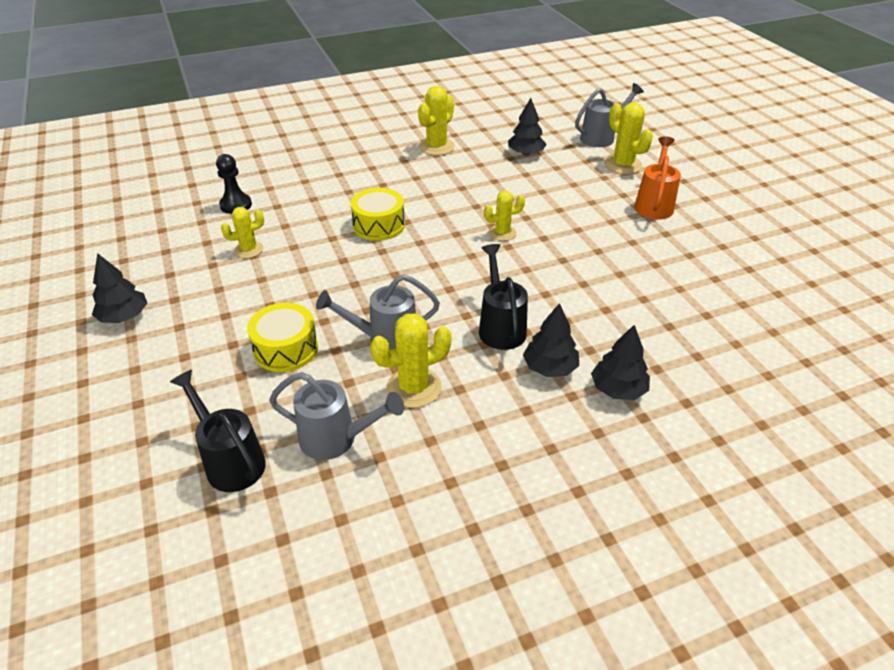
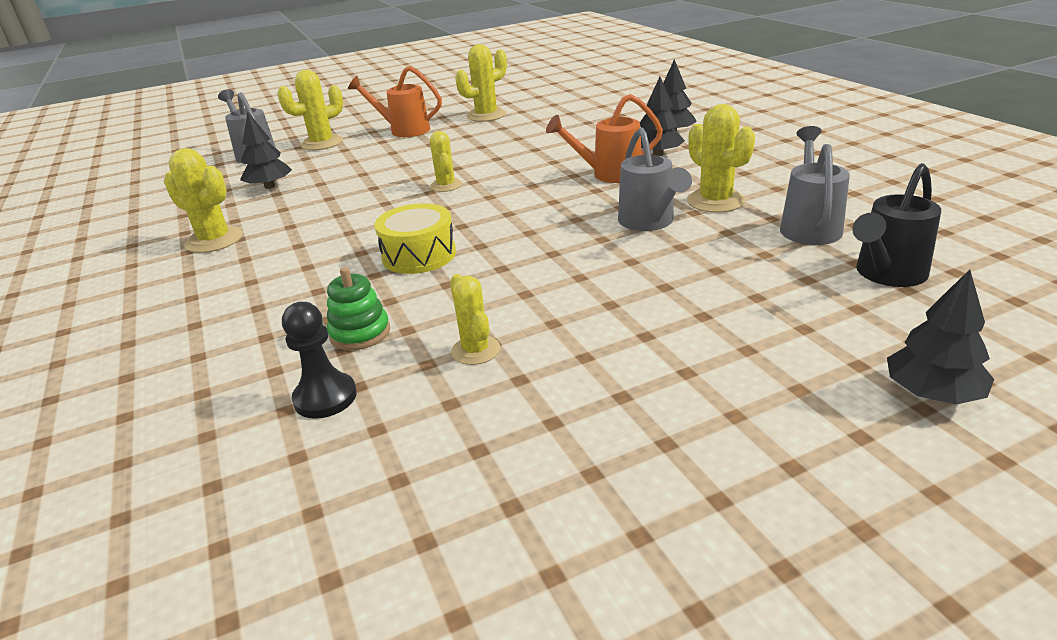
camera: 90 degrees left, 10 degrees down
black tree [92,253,147,323] -> black tree moved to [887,269,994,405]
yellow drum [247,303,318,372] -> none
black watering can [479,244,528,350] -> orange watering can [546,94,663,183]
none -> green stacking toy [327,267,390,350]
none -> yellow cactus [455,44,507,122]

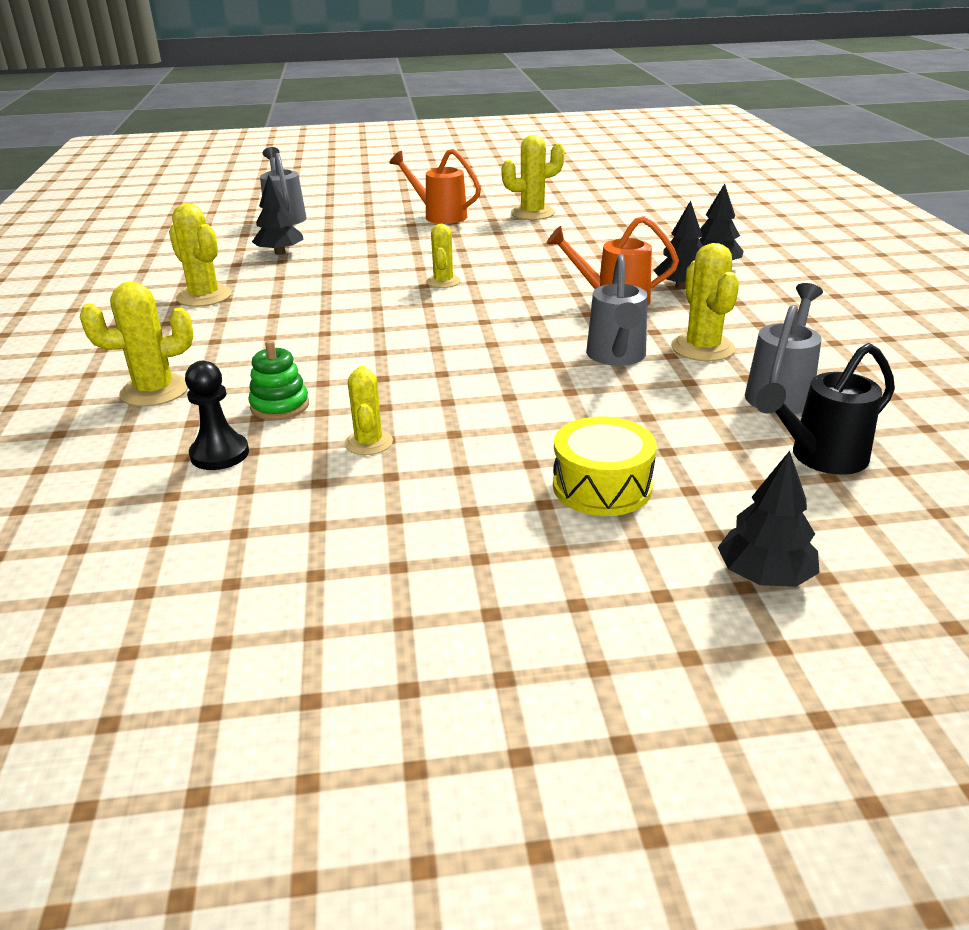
camera: 15 degrees right, 0 degrees up
yellow cactus [277,70,343,150] -> yellow cactus moved to [80,282,193,407]
yellow drum [374,203,456,274] -> yellow drum moved to [553,416,657,516]

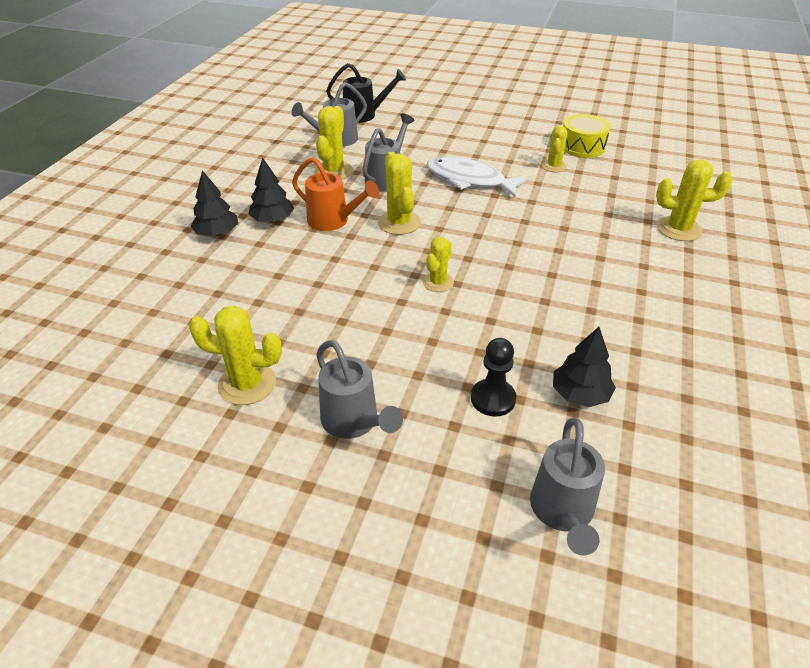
camera: 155 degrees left, 10 degrees up
yellow cactus [169,204,232,307] -> yellow cactus moved to [378,152,421,235]
black pawn [185,361,249,470] -> black pawn moved to [471,338,516,417]
green stacking toy [248,340,309,420] -> none
orange watering can [389,149,481,224] -> grey watering can [316,340,403,439]
yellow drum [553,416,657,516] -> yellow drum moved to [563,114,610,158]
black tree [717,451,820,587] -> none
none -> white fish [427,156,529,197]

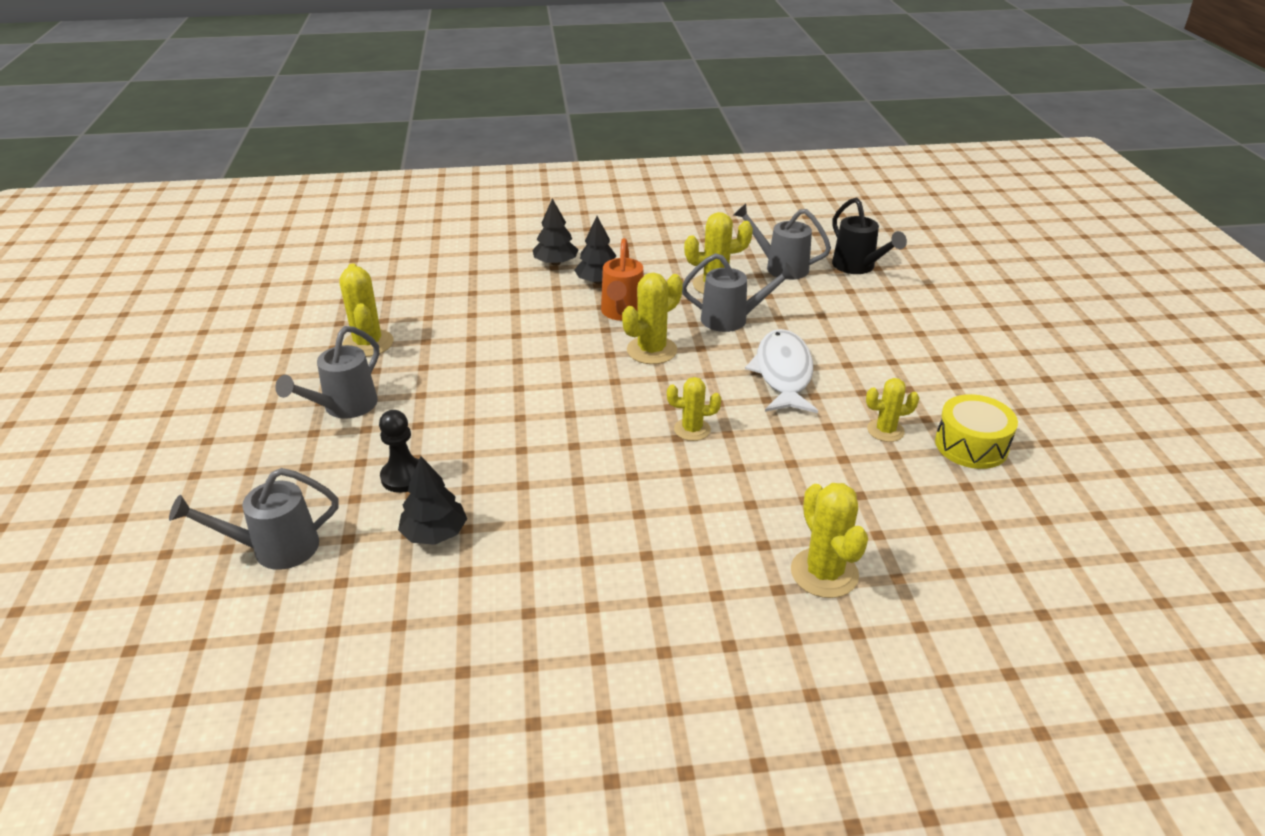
camera: 65 degrees right, 5 degrees down
yellow cactus [422,237,454,292] -> yellow cactus moved to [667,377,721,441]

